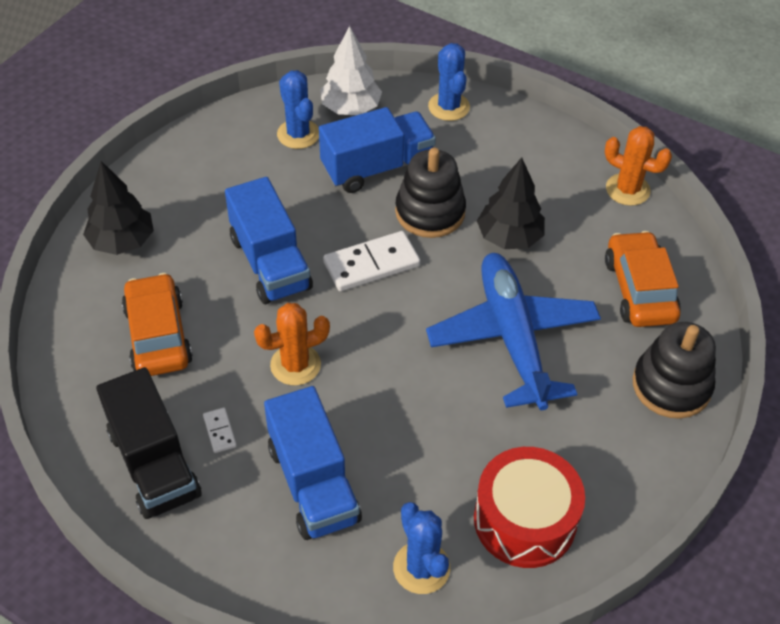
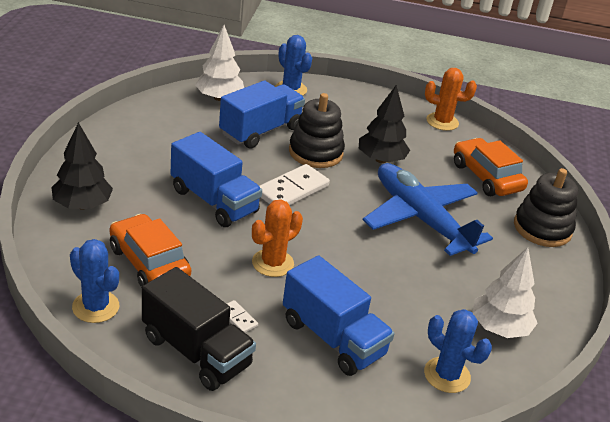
camera: 25 degrees left, 15 degrees down
blue cactus [277,70,319,149] -> blue cactus moved to [70,239,119,323]
red drum [474,447,585,568] -> white tree [472,247,538,338]

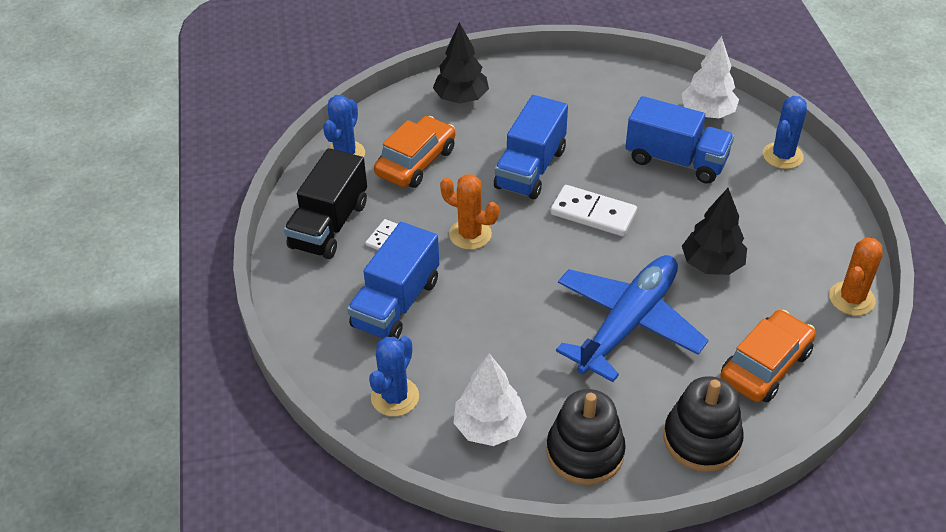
camera: 75 degrees right, 10 degrees up
black stacking toy [289,93,345,168] -> black stacking toy moved to [546,389,626,485]
orange cactus [425,68,477,131] -> orange cactus turned 45 degrees clockwise [829,237,883,316]

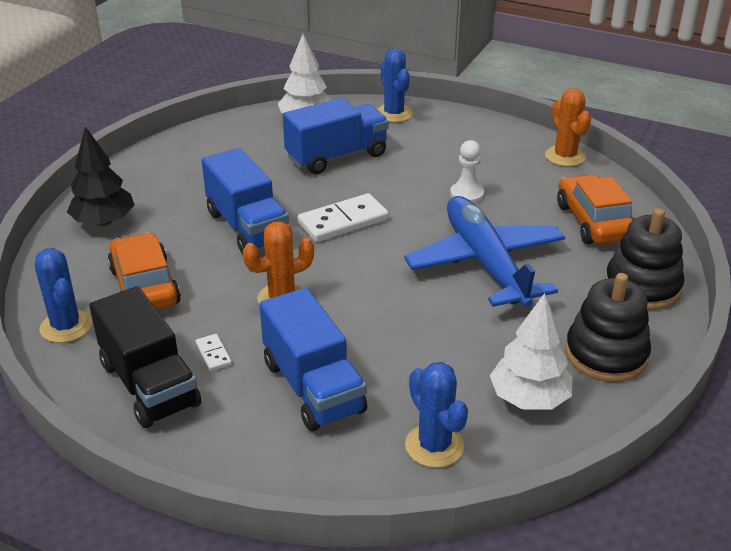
camera: 55 degrees left, 10 degrees down
black tree [682,188,747,275] -> white pawn [450,140,484,204]

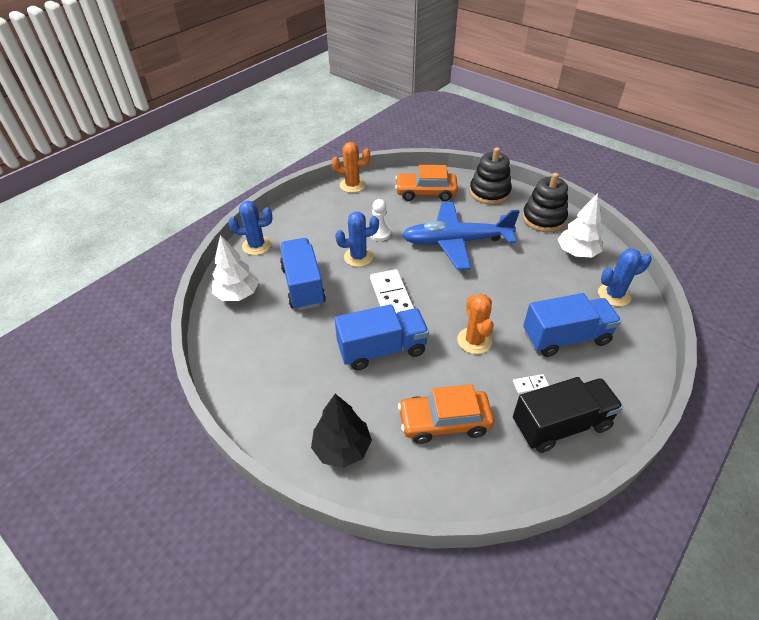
camera: 75 degrees left, 10 degrees up
blue cactus [35,248,92,343] -> blue cactus moved to [335,212,379,267]

